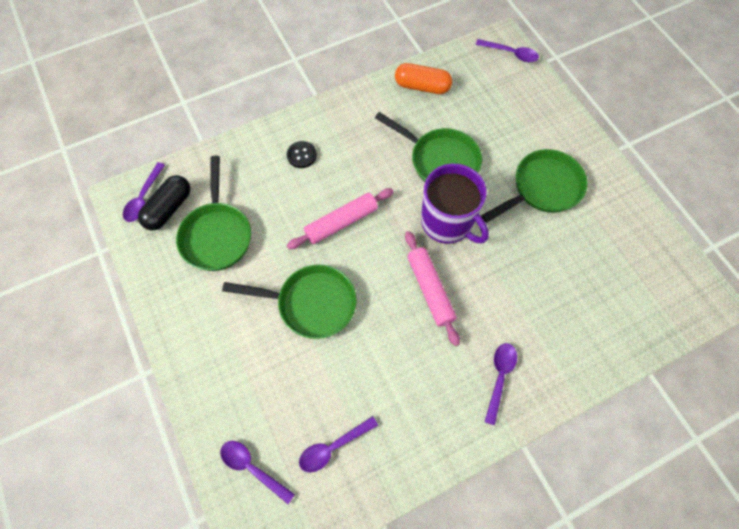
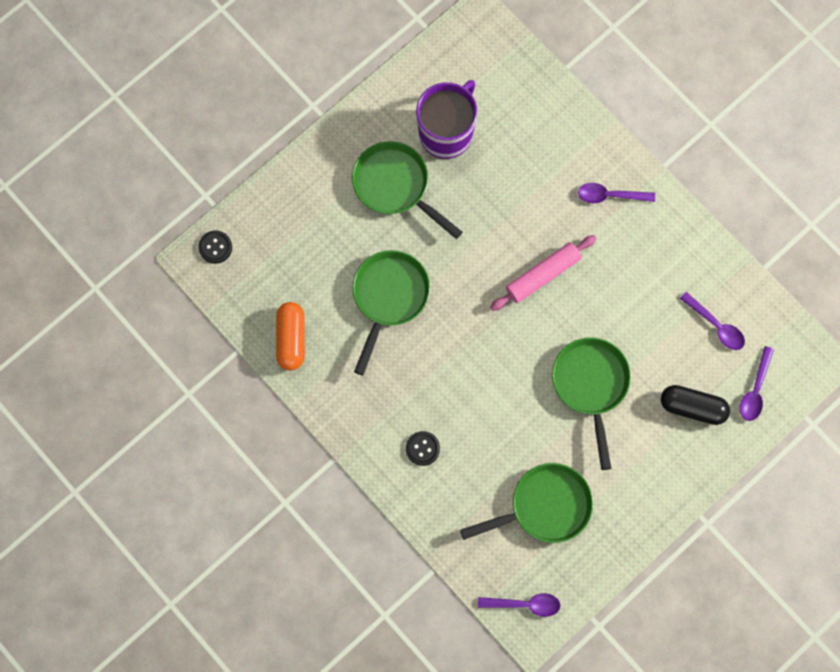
camera: 105 degrees left, 10 degrees up
black capsule [138,175,190,230] -> black capsule moved to [661,385,730,425]
pink rolling pin [287,188,393,249] -> none
purple mug [421,164,489,244] -> purple mug moved to [416,80,477,159]
purple spoon [476,39,539,62] -> black button [199,231,232,264]

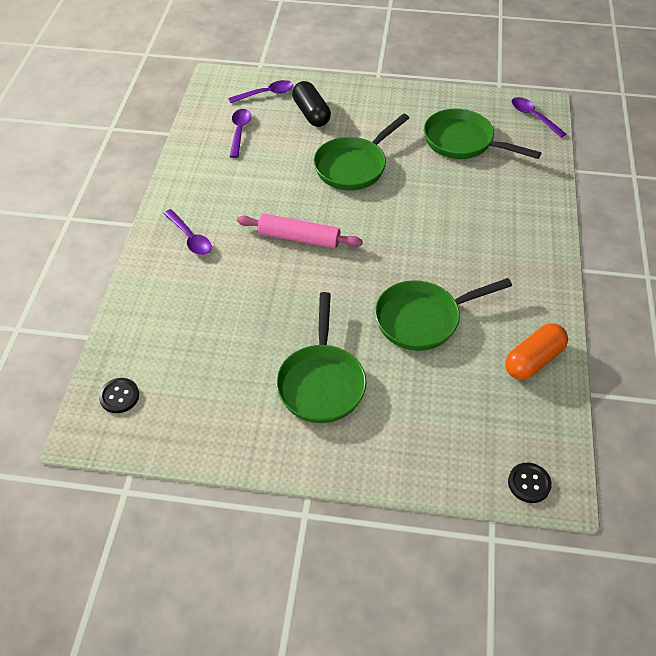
camera: 130 degrees left, 25 degrees down
black button [406,431,440,466] -> black button moved to [99,378,139,413]
purple mug [416,80,477,159] -> none

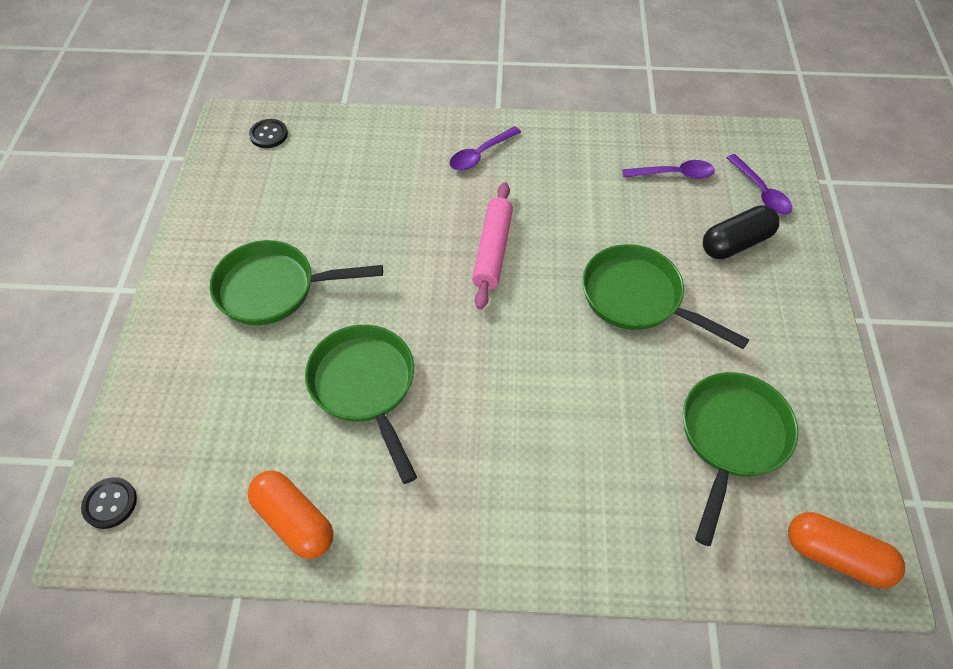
camera: 85 degrees right, 5 degrees up
purple spoon [512,97,566,138] -> orange capsule [788,512,905,588]

